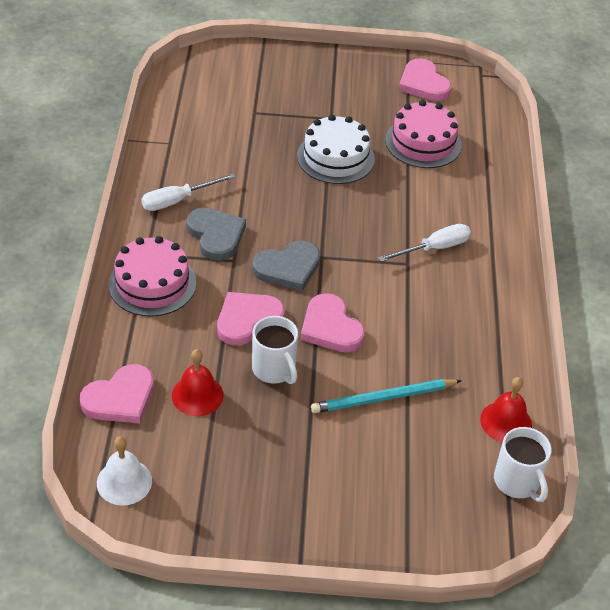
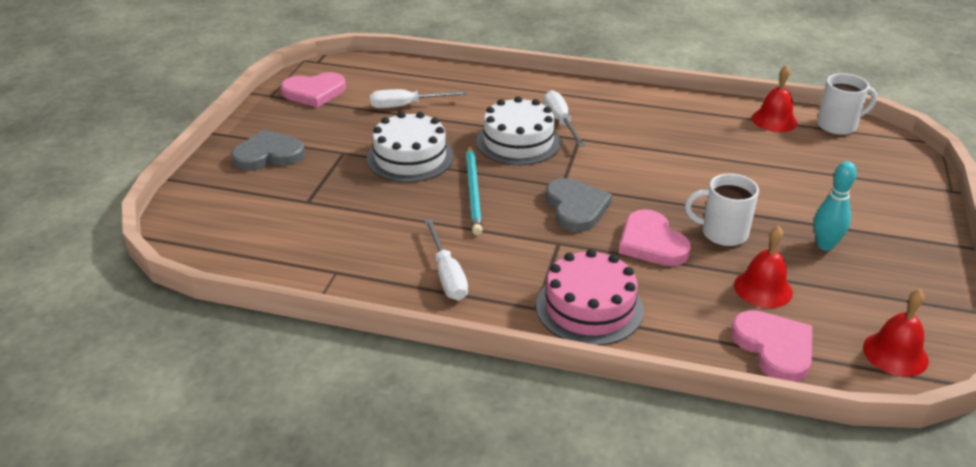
camera: 75 degrees left, 10 degrees down
white bell [97,436,152,506] -> red bell [863,289,929,377]
grey heart [186,207,246,261] -> grey heart moved to [231,129,305,171]
white mug [252,316,298,384] -> white mug turned 150 degrees counterclockwise [685,174,759,246]
pink heart [300,293,365,352] -> none
turquoise pencil [311,379,462,413] -> turquoise pencil moved to [466,145,483,235]
pink cake [385,100,462,168] -> white screwdriver [370,89,467,108]
none -> white cake [476,96,561,165]
none -> turquoise bowling pin [814,161,857,251]

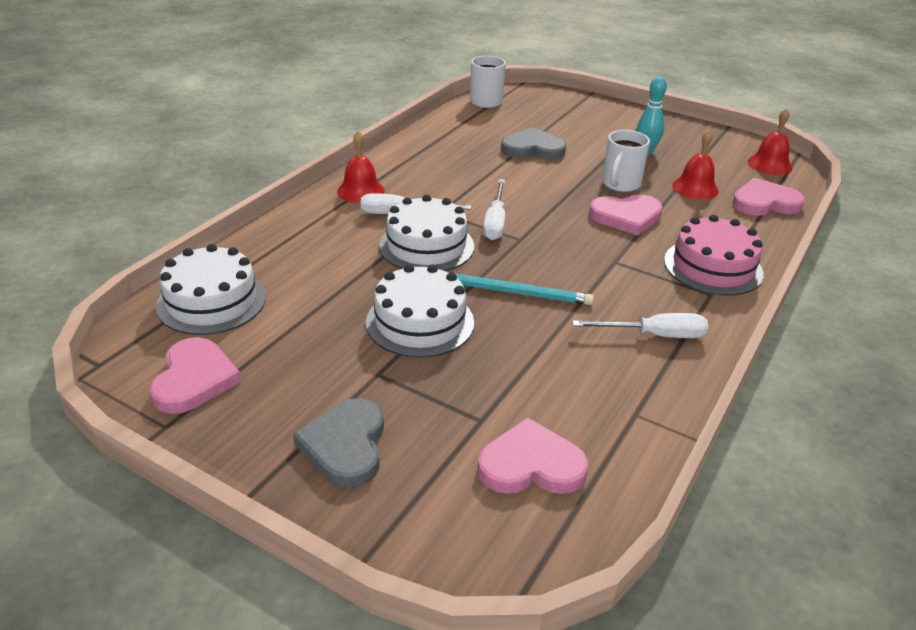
camera: 75 degrees left, 0 degrees up
white screwdriver [370,89,467,108] -> white screwdriver moved to [483,179,505,240]
grey heart [546,178,612,232] -> grey heart moved to [501,127,566,160]
red bell [752,65,798,132] -> red bell moved to [337,131,385,203]
none -> white cake [156,244,266,335]
none -> pink heart [477,418,588,494]

